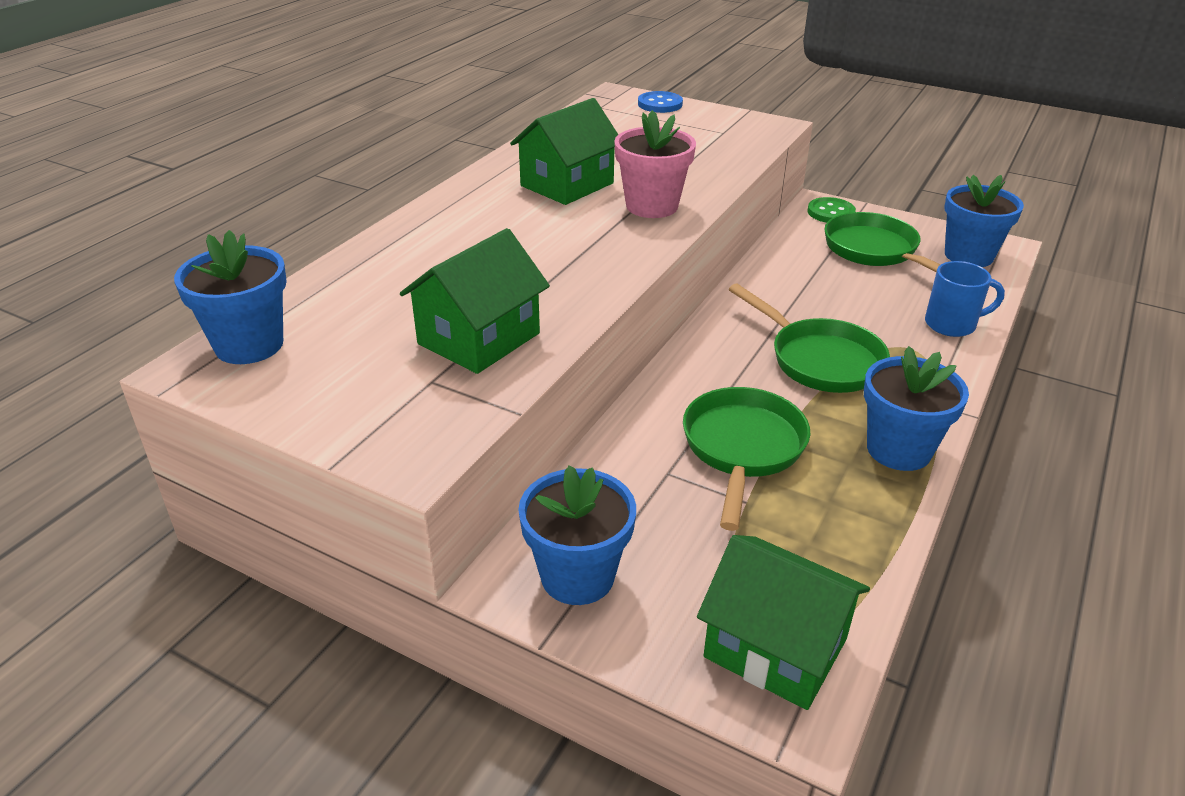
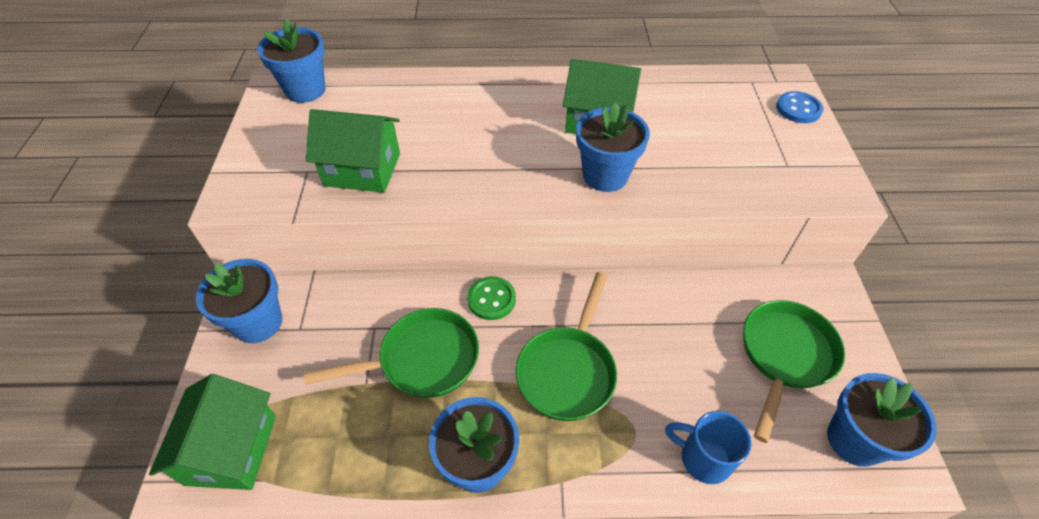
camera: 60 degrees right, 15 degrees up
pink flower pot [614,110,696,218] -> blue flower pot [576,102,650,192]
green button [807,197,856,223] -> green button moved to [467,276,516,320]
blue mug [925,261,1005,337] -> blue mug turned 150 degrees clockwise [665,411,752,484]

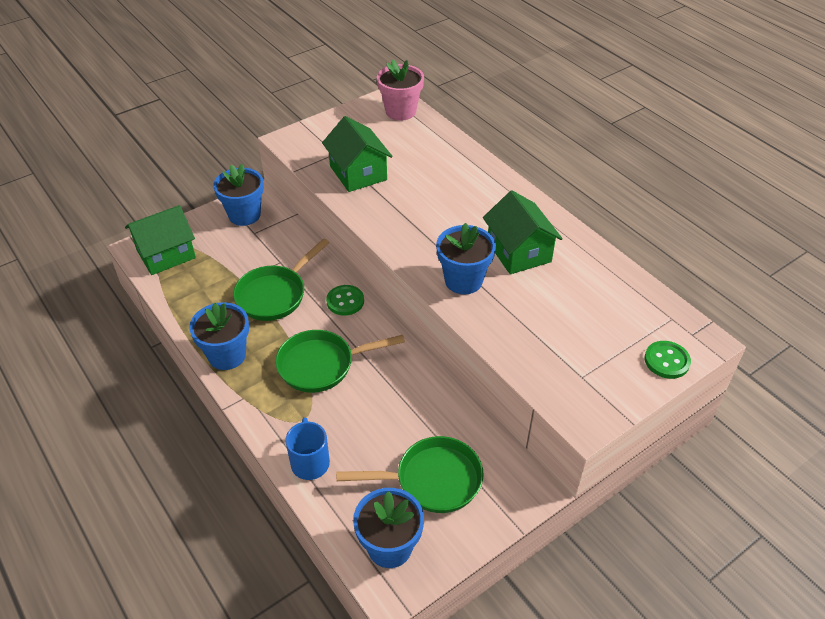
camera: 55 degrees right, 5 degrees down
blue flower pot [257,19,326,103] -> pink flower pot [377,60,424,121]
green pan [304,308,479,398] -> green pan turned 90 degrees clockwise [233,239,329,321]
blue button [776,91,824,123] -> green button [645,341,691,379]

